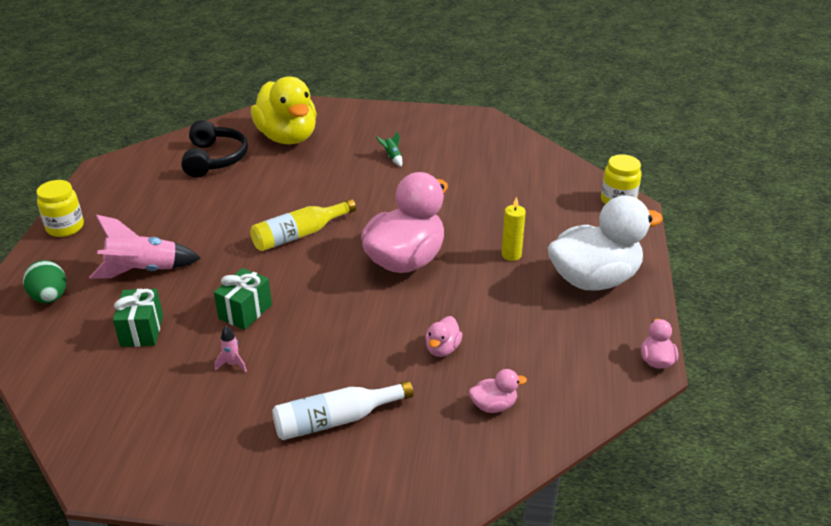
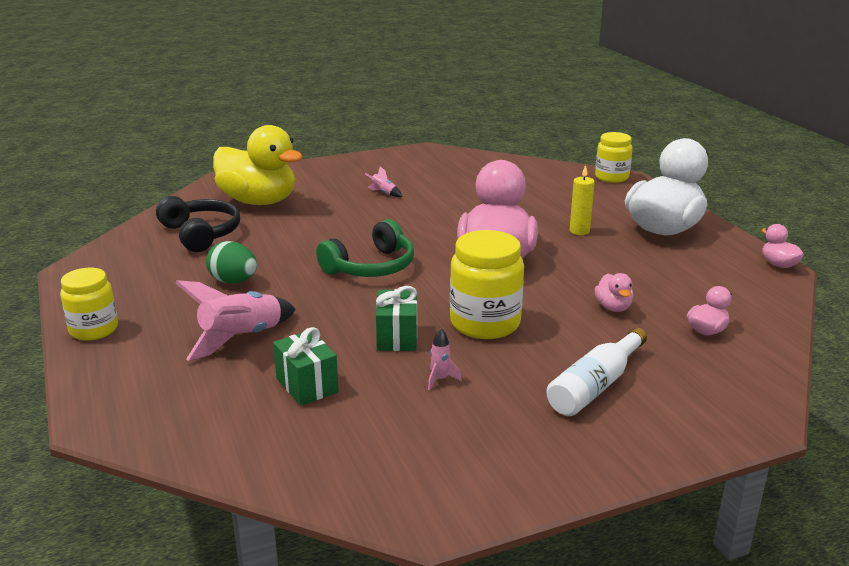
camera: 30 degrees left, 10 degrees down
green egg [23,260,66,303] -> green egg moved to [206,241,257,283]
yellow bottle [250,199,356,251] -> green headphones [316,219,414,277]
green rocket [376,131,403,167] -> pink rocket [365,166,402,197]
none -> yellow jar [450,230,524,339]

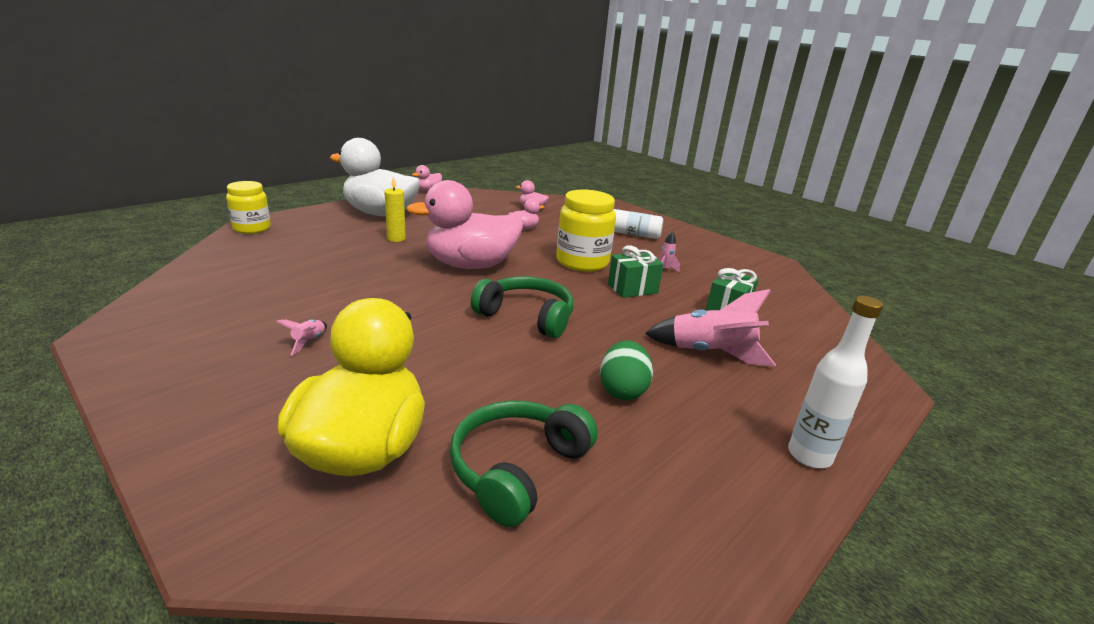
camera: 115 degrees left, 0 degrees up
yellow jar [60,268,118,341] -> white bottle [788,296,883,468]
black headphones [156,196,240,252] -> green headphones [450,401,598,527]

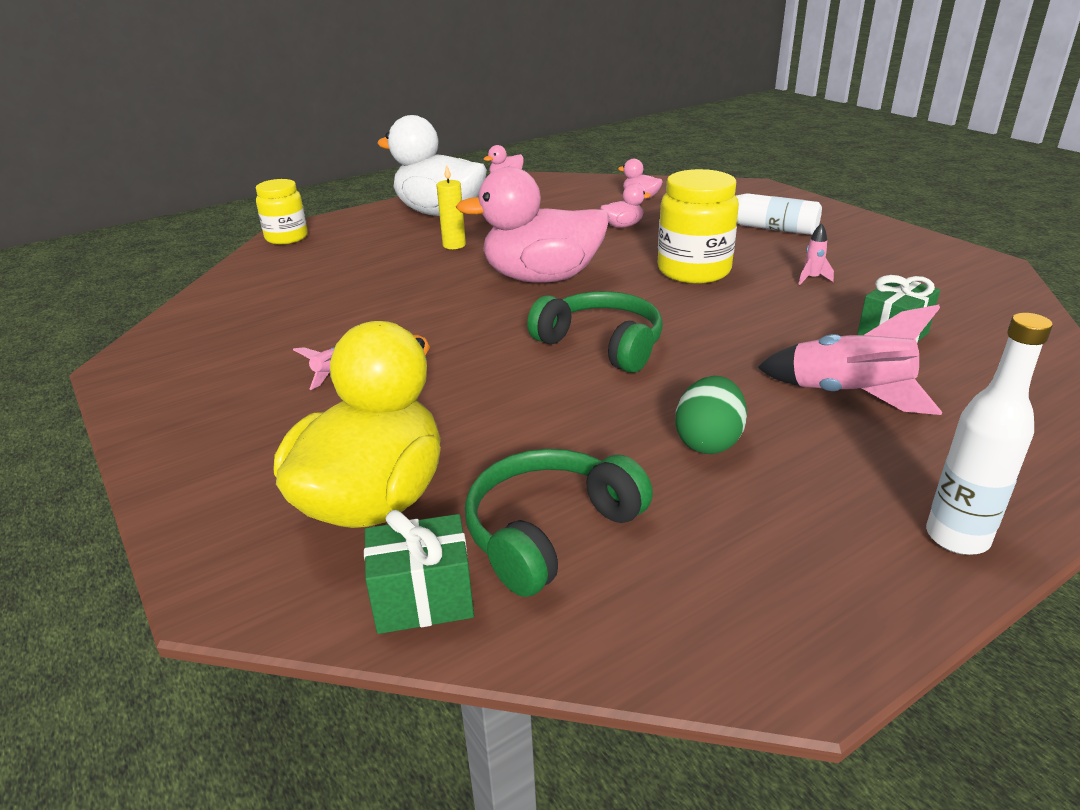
camera: 15 degrees right, 5 degrees up
green gift [608,245,664,298] -> green gift moved to [364,510,474,634]

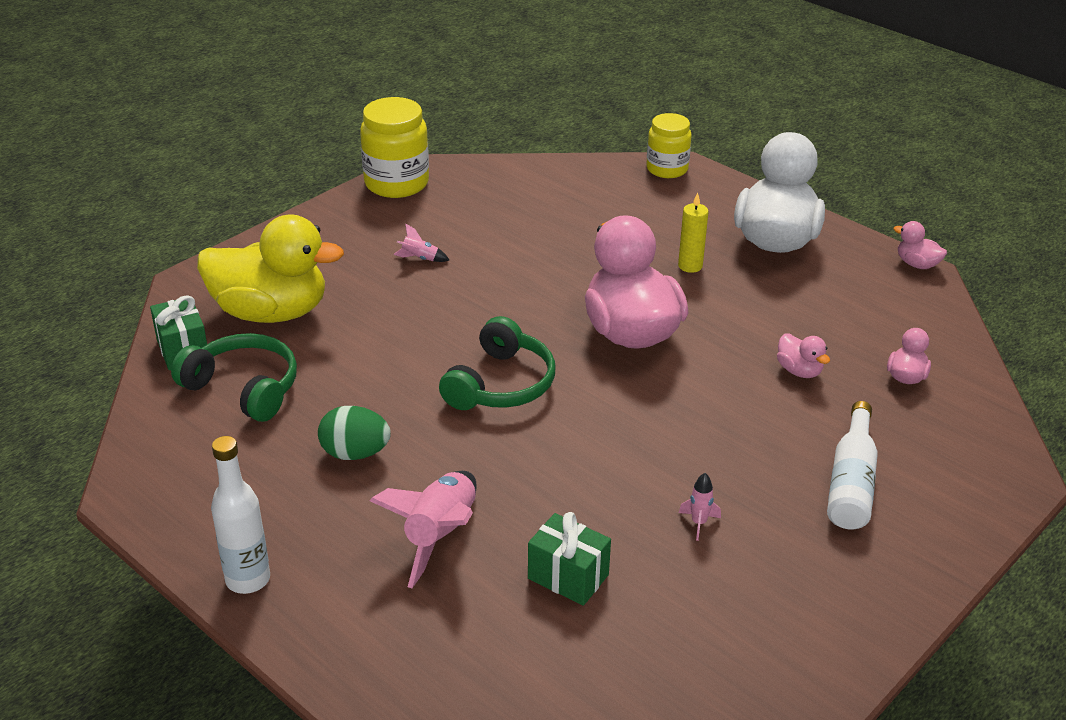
camera: 75 degrees right, 5 degrees up
yellow jar [658,169,739,284] -> yellow jar moved to [360,97,429,198]

